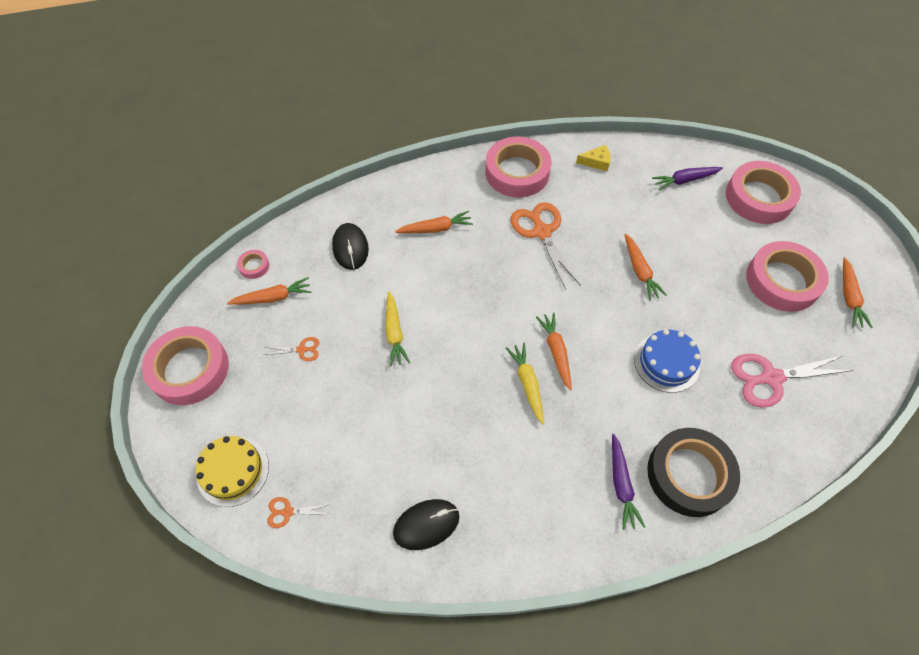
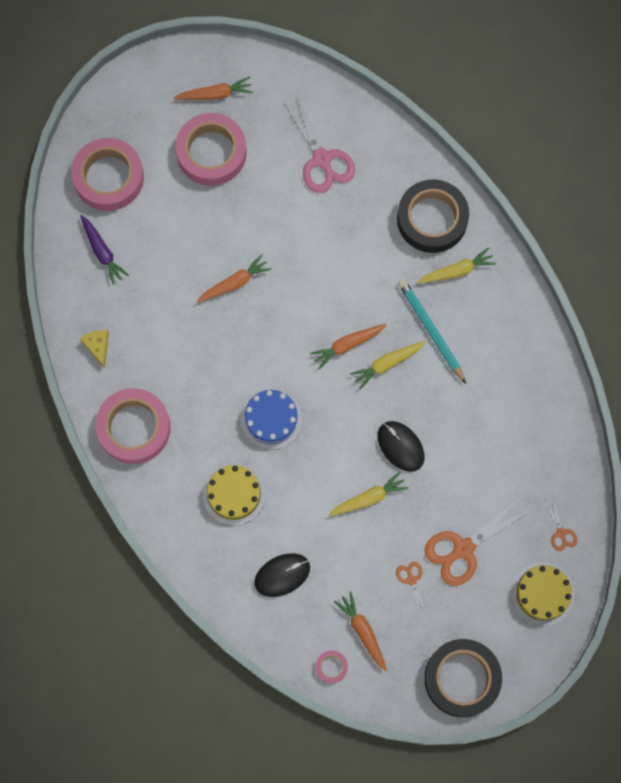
camera: 105 degrees left, 15 degrees up
pink tape [142,326,229,405] -> black tape [424,639,502,717]
black mouse [393,499,460,550] -> black mouse moved to [378,421,425,472]
orange carrot [395,211,473,233] -> yellow cake [203,464,266,526]
orange scissors [511,202,581,290] -> orange scissors moved to [425,498,532,586]
purple carrot [612,434,645,530] -> yellow carrot [417,248,496,284]
blue cake [634,329,701,393] -> blue cake moved to [240,389,303,450]
none -> turquoise pencil [398,279,466,384]

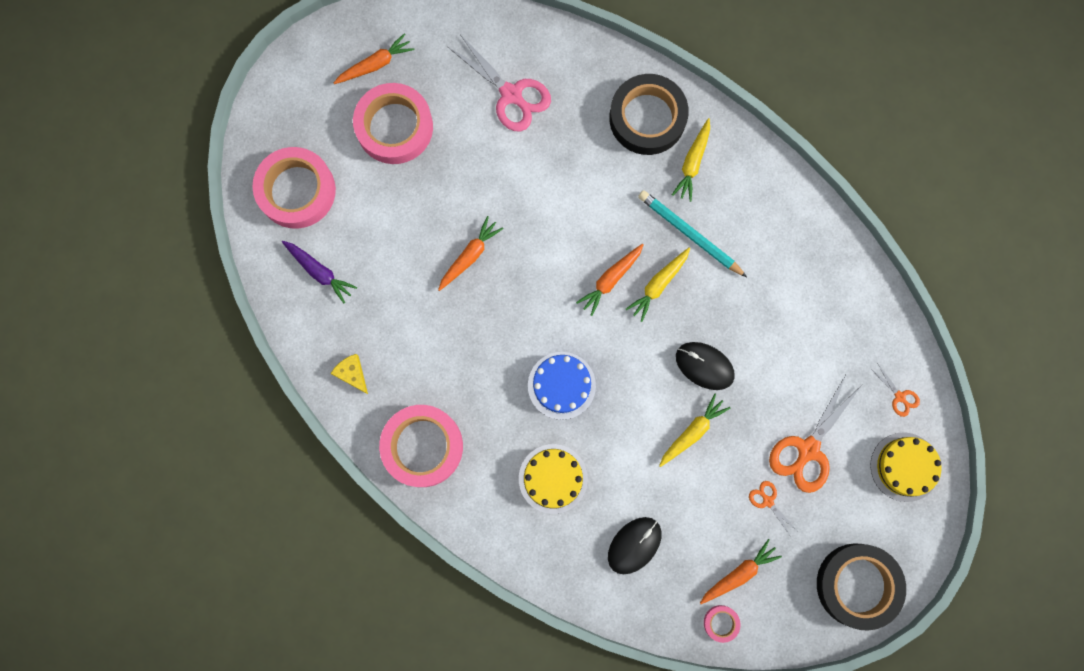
camera: 20 degrees left, 5 degrees up
orange carrot [334,592,387,671] -> orange carrot turned 105 degrees clockwise [700,539,782,604]
yellow carrot [417,248,496,284] -> yellow carrot turned 150 degrees clockwise [672,118,710,202]

